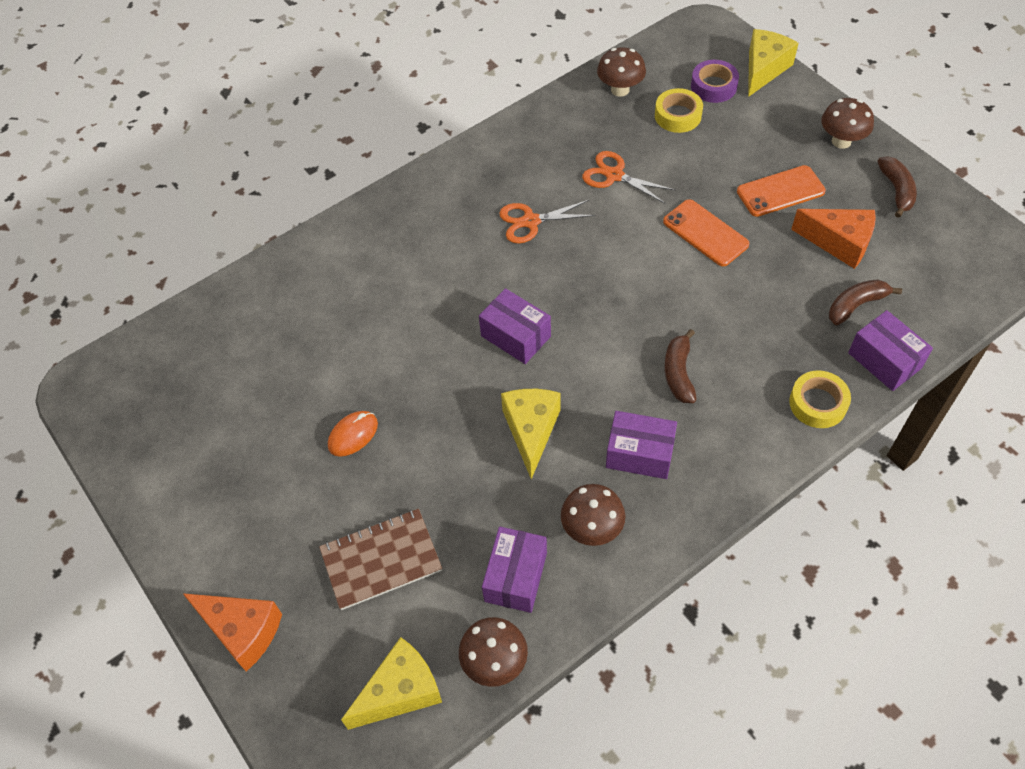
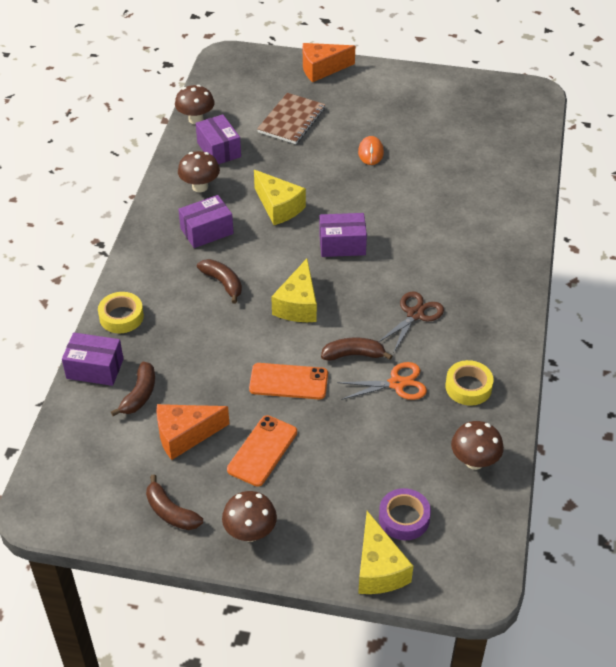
camera: 135 degrees right, 10 degrees down
yellow cheese [341,637,442,730] -> yellow cheese moved to [271,258,317,322]
orange scissors [499,200,596,243] -> brown scissors [378,291,444,352]
yellow tape [655,88,703,133] -> yellow tape moved to [445,360,494,406]
none -> brown banana [321,338,392,361]

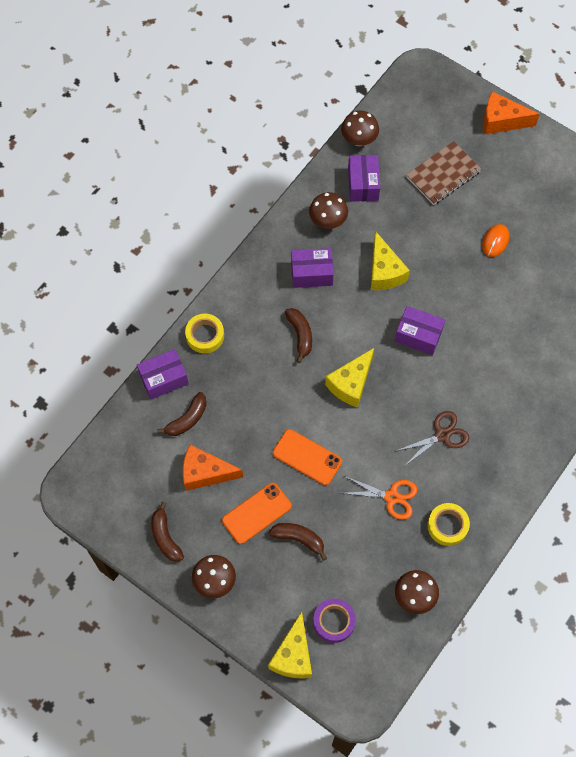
camera: 25 degrees right, 20 degrees up
purple box [62,333,123,386] -> purple box turned 60 degrees counterclockwise [137,349,189,400]
brown banana [321,338,392,361] -> brown banana moved to [269,523,327,561]

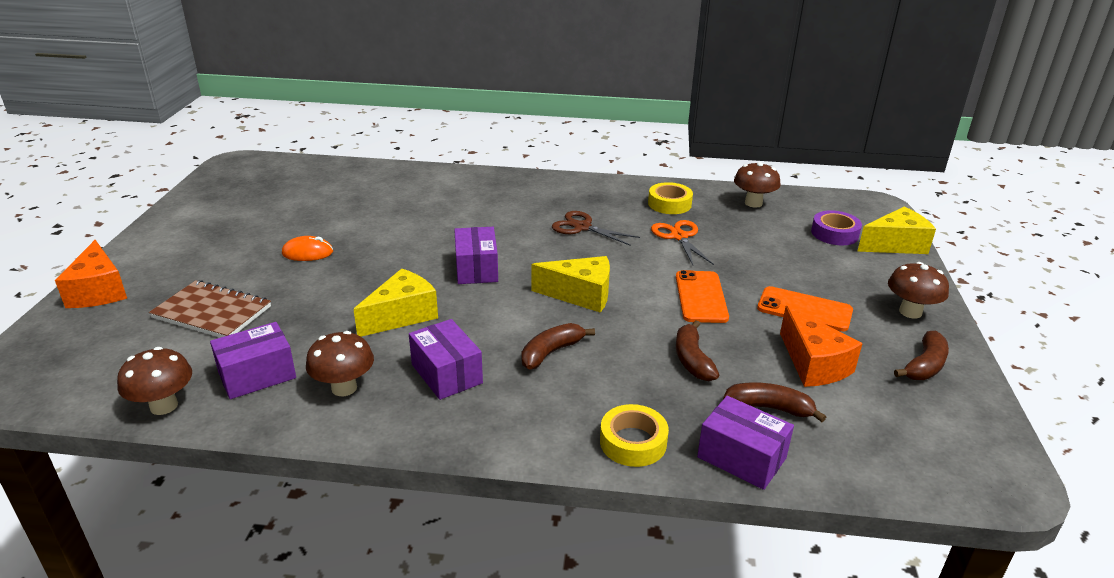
camera: 120 degrees left, 35 degrees down
brown banana [269,523,327,561] -> brown banana moved to [676,320,719,381]

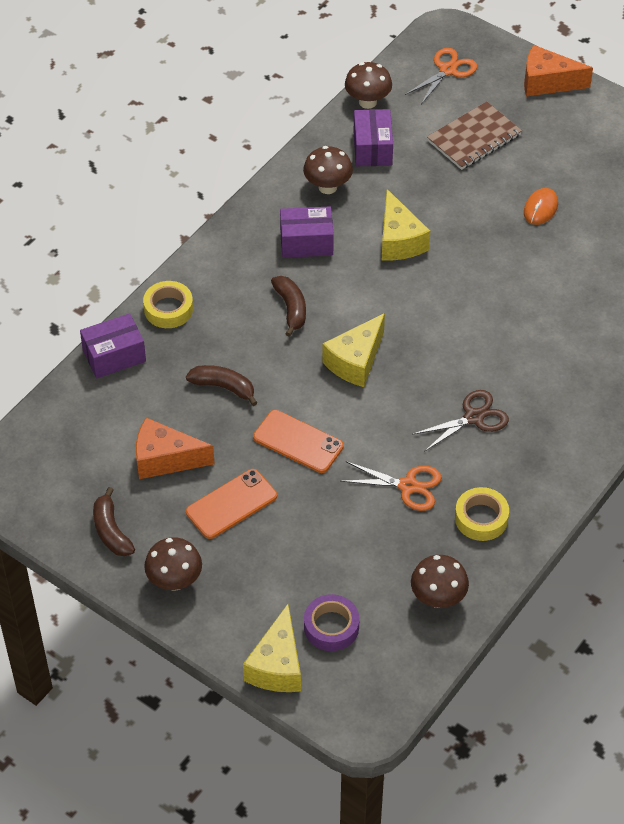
camera: 120 degrees right, 20 degrees up
purple box [454,227,498,284] -> none
brown banana [723,382,826,422] -> none
none -> orange scissors [405,48,477,104]

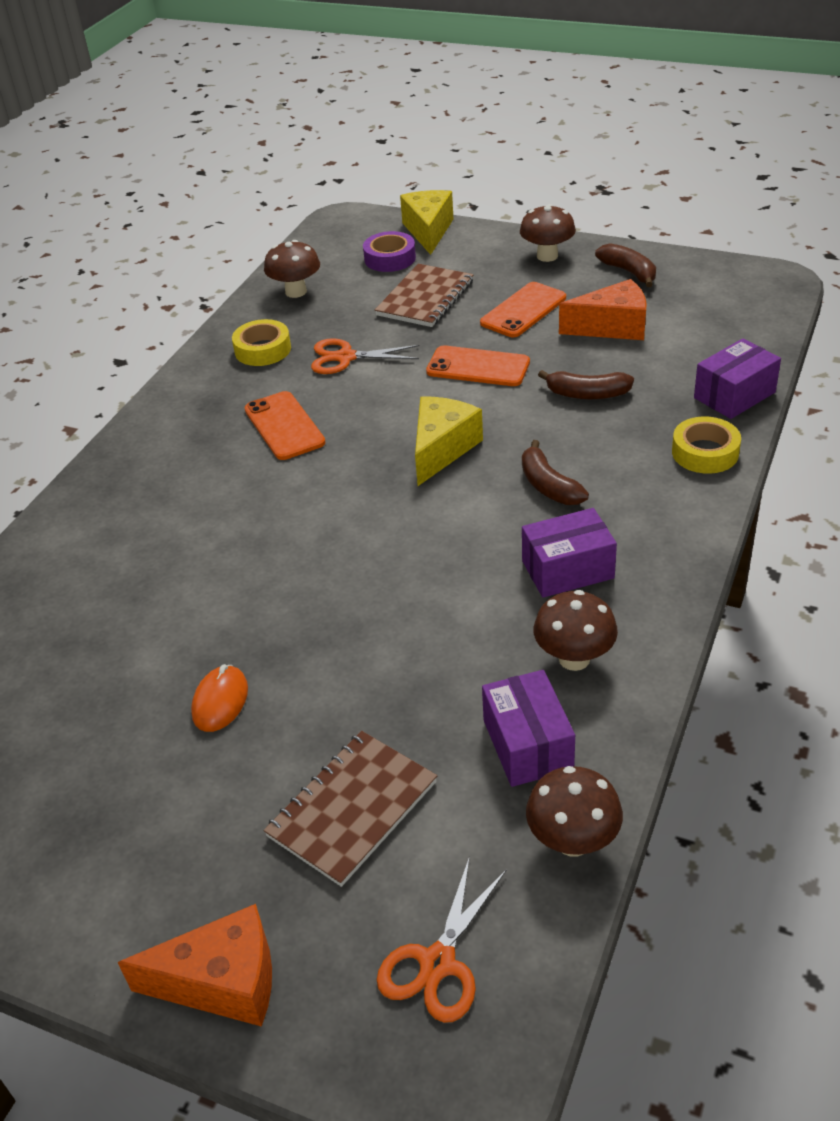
camera: 170 degrees right, 10 degrees down
yellow cheese [382,189,430,260] -> none
brown scissors [412,390,509,452] -> orange phone [244,391,326,460]
none -> brown notebook [375,264,474,327]

